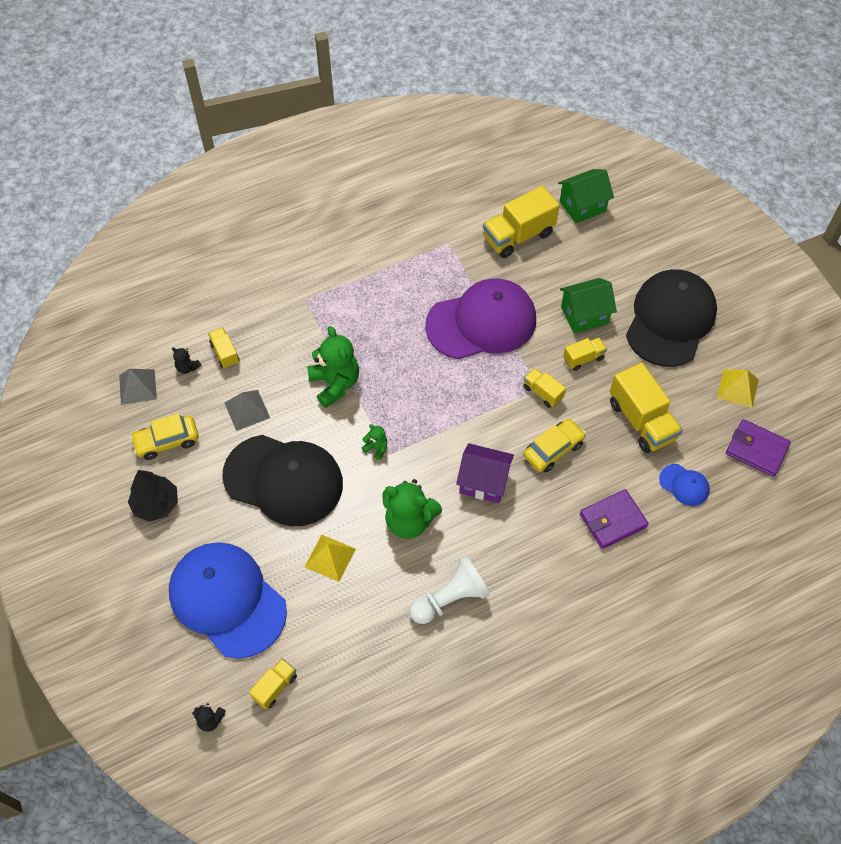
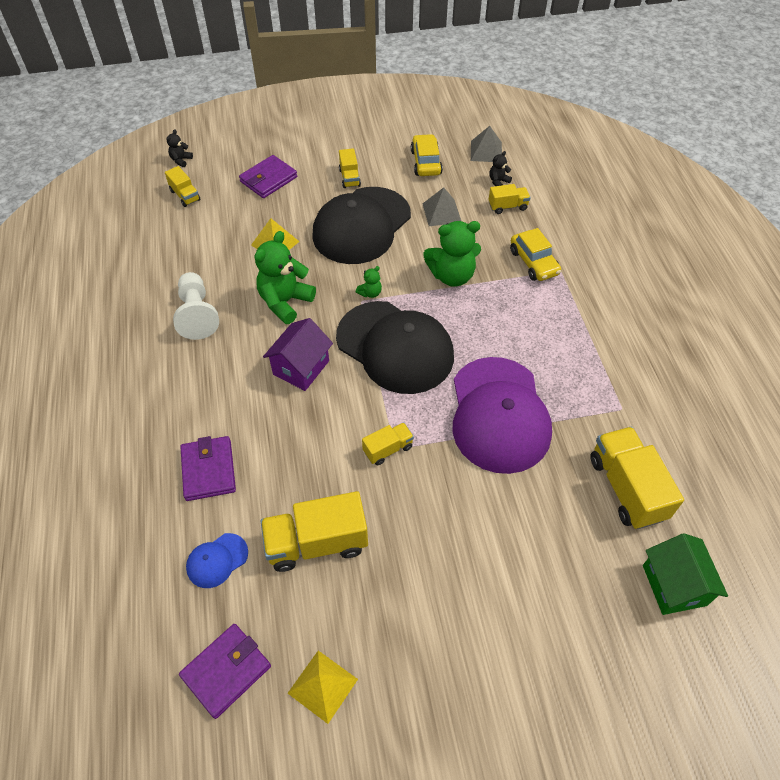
camera: 105 degrees right, 5 degrees down
black tree [128,470,178,522] -> none
blue cap [169,542,287,659] -> purple wallet [239,155,297,198]
yellow car [524,419,586,473] -> yellow car moved to [510,228,561,281]
green house [560,278,617,333] -> none
yellow truck [563,337,607,371] -> yellow truck moved to [339,148,361,188]
black cap [626,269,717,367] -> black cap moved to [336,301,454,394]

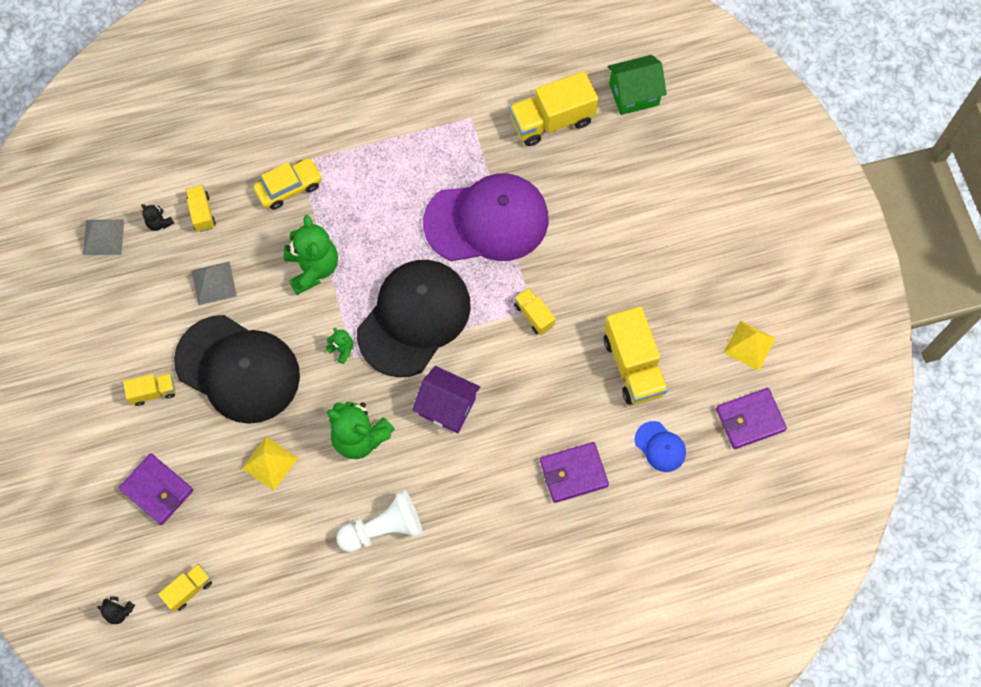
camera: 95 degrees left, 15 degrees up
purple wallet [179,624,271,719] -> purple wallet turned 60 degrees counterclockwise [716,388,787,449]
yellow car [411,134,443,176] -> none

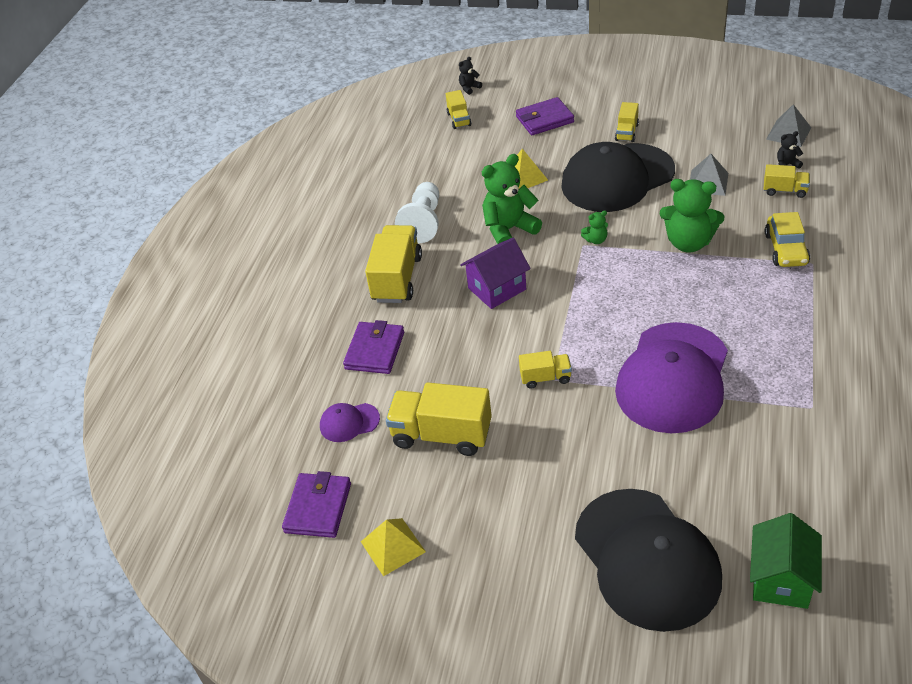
camera: 125 degrees right, 25 degrees down
black cap [357,260,471,377] -> black cap moved to [575,489,722,632]
yellow truck [509,71,598,146] -> yellow truck moved to [365,225,422,303]
blue cap [635,421,686,472] -> purple cap [320,403,380,442]

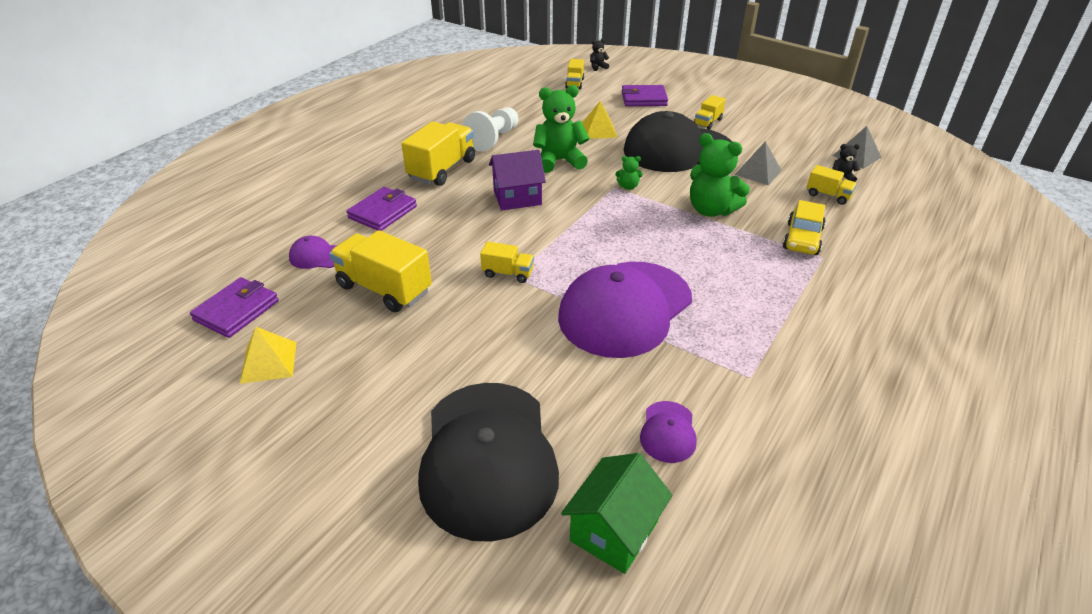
camera: 15 degrees right, 5 degrees down
none -> purple cap [640,401,697,463]

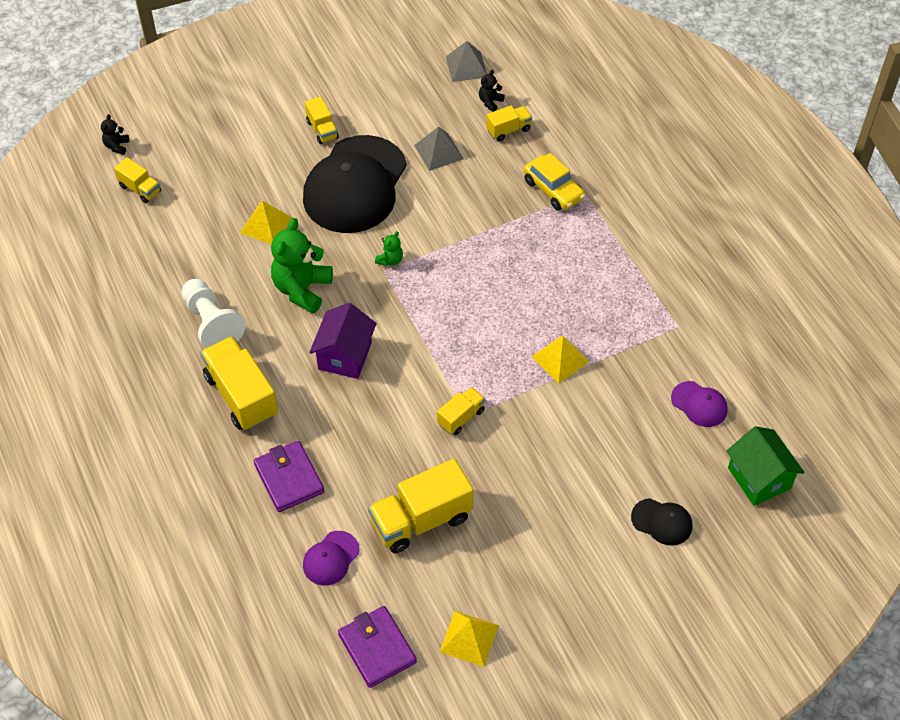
camera: 60 degrees left, 15 degrees up
black cap [418,383,559,542] -> black cap [631,498,692,545], size x0.42
purple cap [558,262,692,358] -> yellow pyramid [531,335,590,384]
purple wallet [622,85,668,106] -> none
green teddy bear [690,133,750,217] -> none

